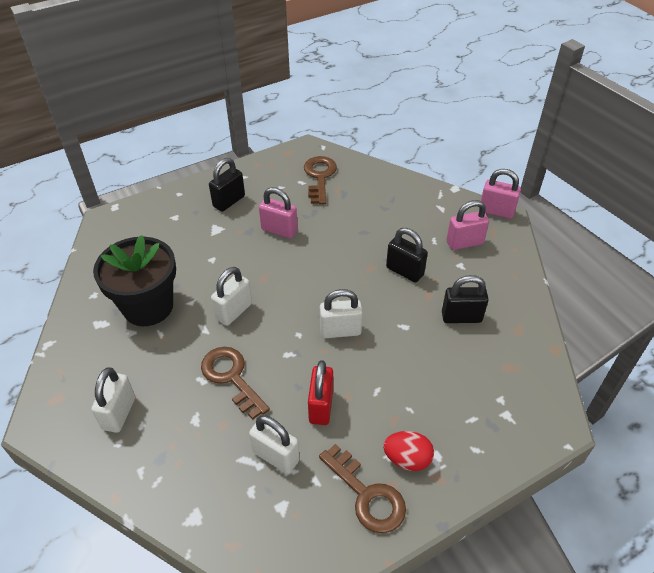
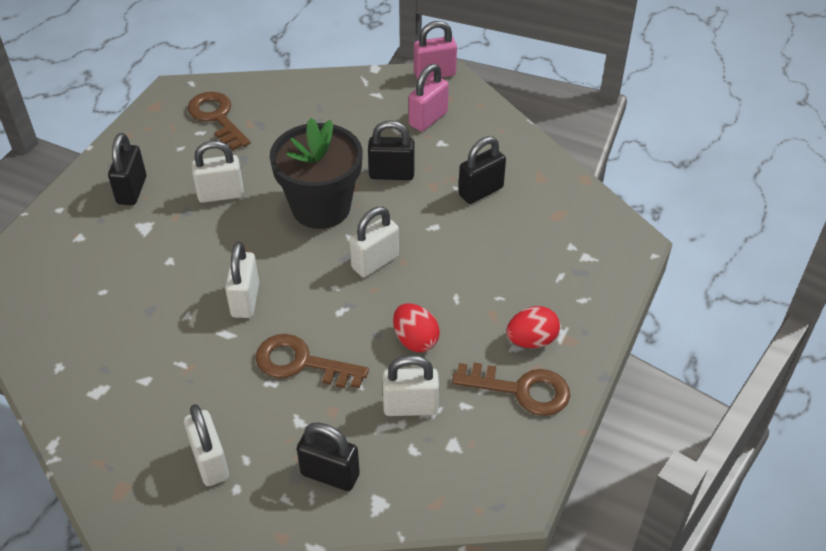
camera: 35 degrees left, 0 degrees up
black flower pot [93,235,176,326] -> black flower pot moved to [269,118,363,229]
pink padlock [259,187,298,238] -> white padlock [192,141,244,203]
red padlock [308,360,333,425] -> red egg [393,303,440,352]
none -> black padlock [297,423,360,491]

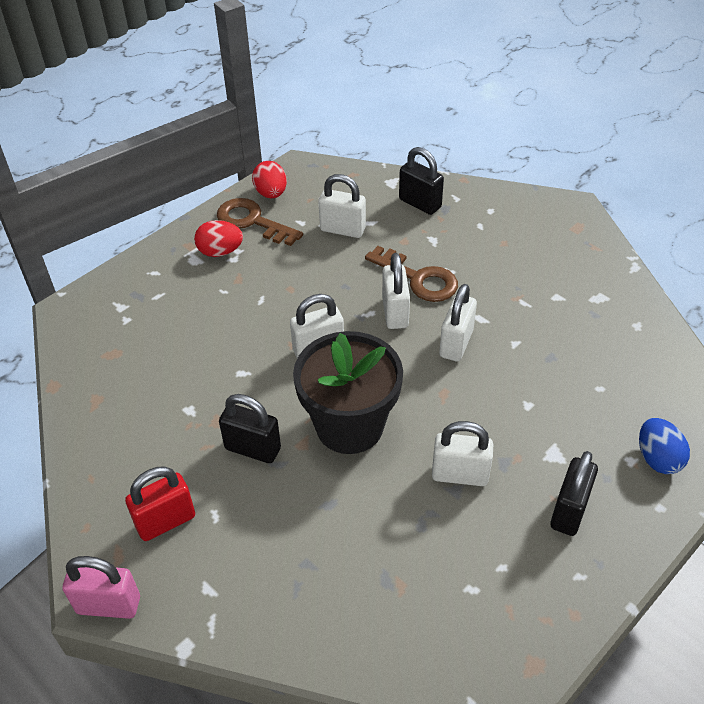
camera: 160 degrees left, 0 degrees up
white padlock [184,404,229,486] -> white padlock moved to [382,253,410,329]
brown key [187,92,250,150] -> none
red egg [393,303,440,352] -> red egg moved to [252,161,287,198]
pink padlock [409,64,449,131] -> red padlock [125,466,195,541]
black padlock [458,136,506,204] -> none
none -> blue egg [639,418,690,474]

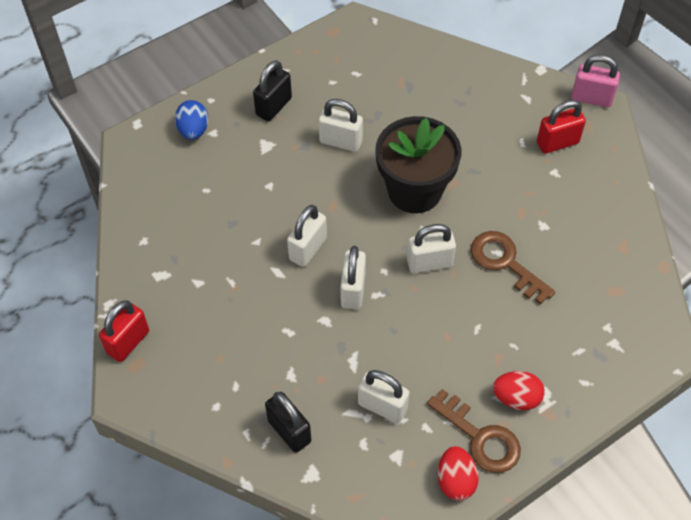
camera: 170 degrees left, 10 degrees up
black padlock [219,394,281,463] -> none
brown key [365,246,458,302] -> brown key moved to [471,231,555,305]
none -> red padlock [99,301,149,362]

